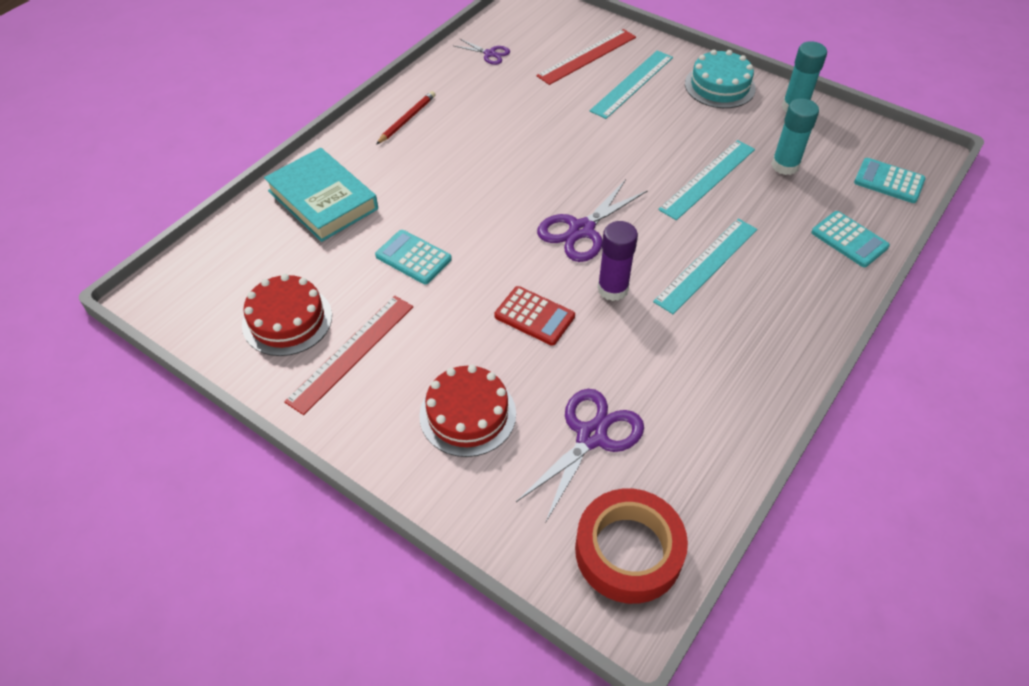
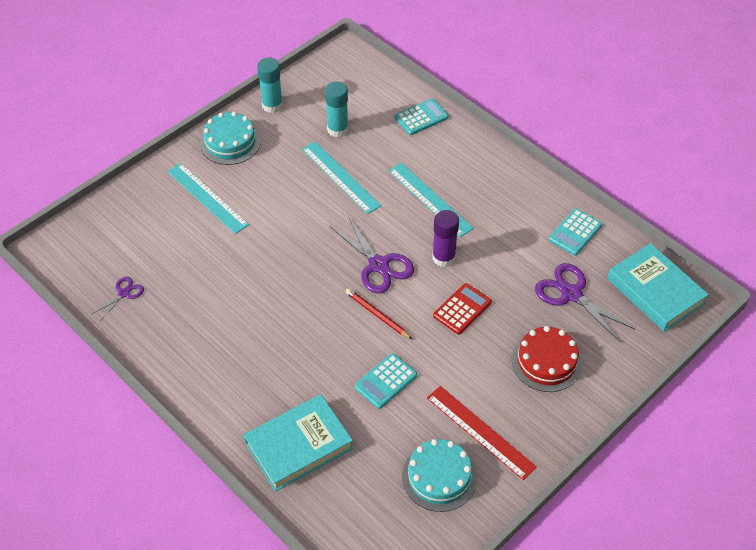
camera: 80 degrees left, 0 degrees up
red cake [242,274,332,356] -> turquoise cake [402,439,477,512]
red pencil [376,91,436,145] -> red pencil moved to [345,288,412,339]
red ruler [536,29,636,85] -> none
red tape [575,489,688,604] -> turquoise book [607,243,709,332]
turquoise calculator [854,158,926,203] -> turquoise calculator moved to [549,209,602,256]

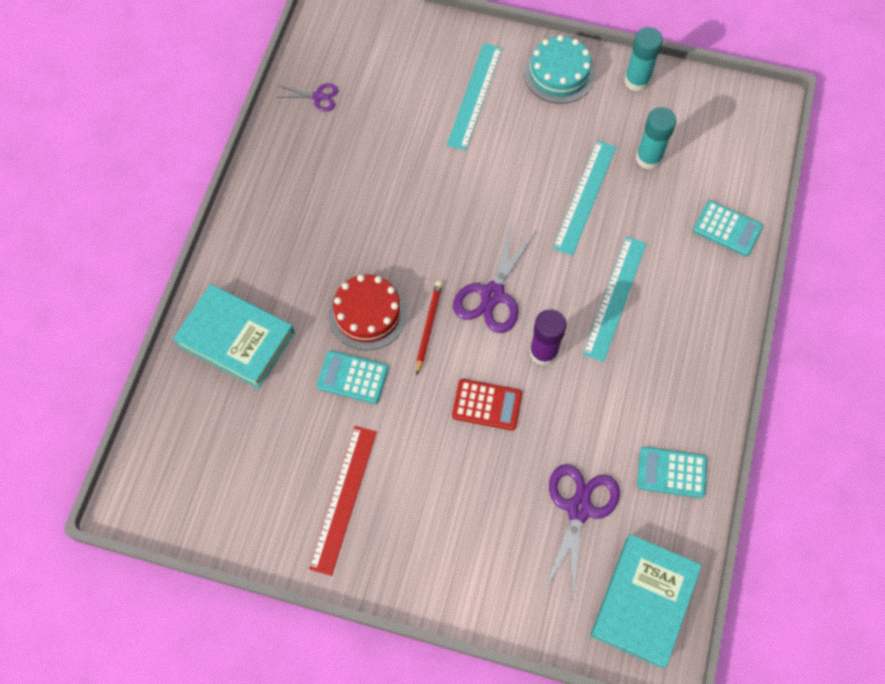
camera: 60 degrees right, 15 degrees up
turquoise cake [402,439,477,512] -> none
red cake [512,326,582,392] -> red cake moved to [328,274,407,350]

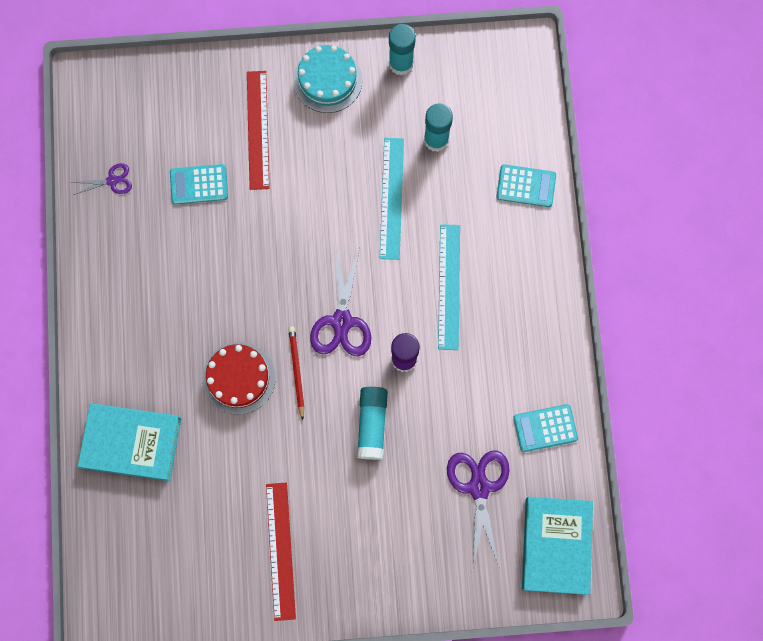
camera: 20 degrees left, 10 degrees up
turquoise calculator [317,351,389,404] -> turquoise calculator moved to [170,164,228,205]
turquoise ruler [447,43,502,151] -> red ruler [247,71,270,190]
red calculator [452,379,522,431] -> turquoise glue stick [357,387,388,460]

